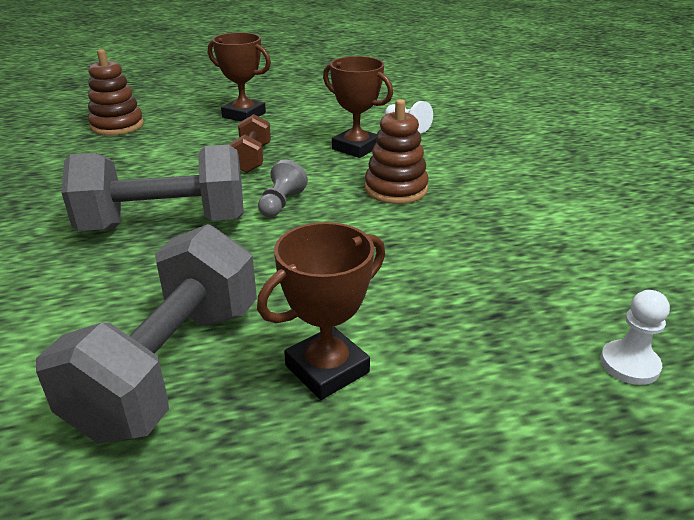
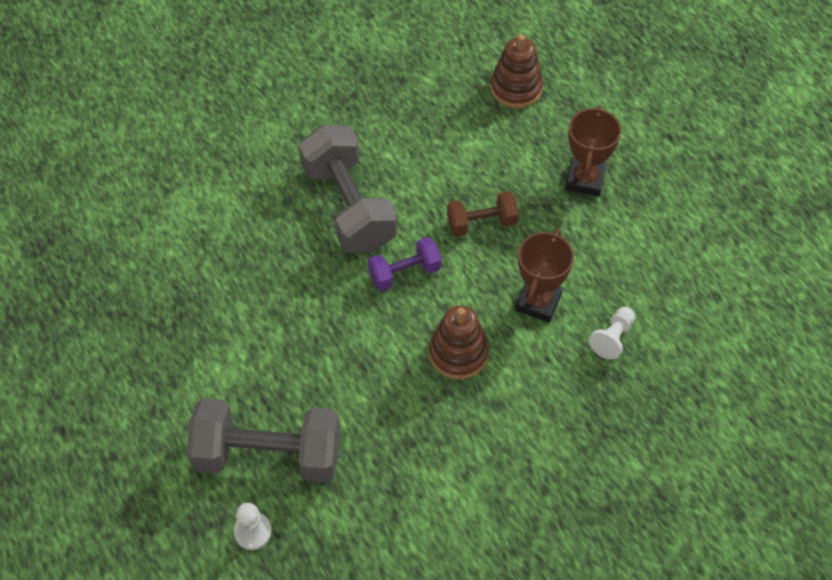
camera: 75 degrees right, 25 degrees up
grey dumbbell [36,224,257,444] -> grey dumbbell moved to [187,398,340,483]
brown trophy [257,222,385,400] -> none
grey pawn [258,160,308,217] -> purple dumbbell [368,237,442,291]

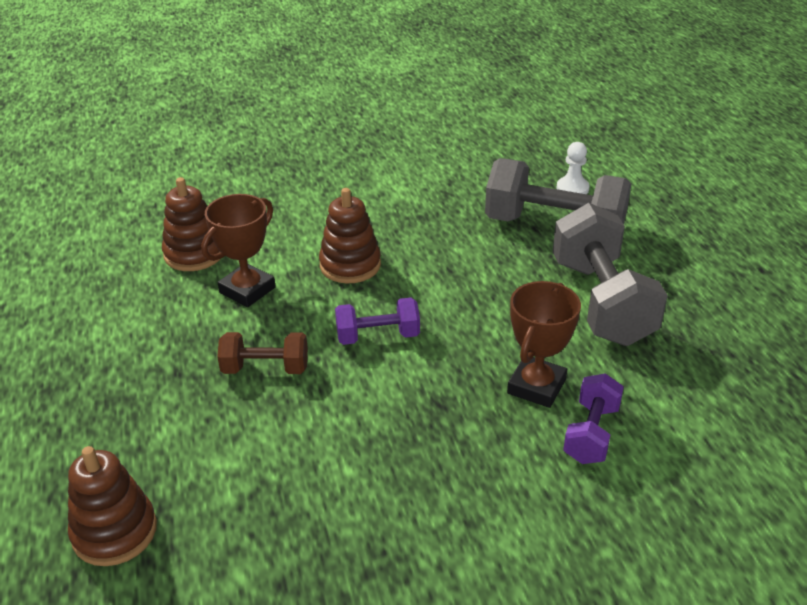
camera: 165 degrees left, 20 degrees down
grey dumbbell [299,125,397,253] -> grey dumbbell moved to [553,203,668,346]
brown trophy [565,105,621,197] -> brown trophy moved to [507,281,581,408]
white pawn [589,307,635,360] -> brown stacking toy [162,177,220,271]
none -> purple dumbbell [563,373,624,464]

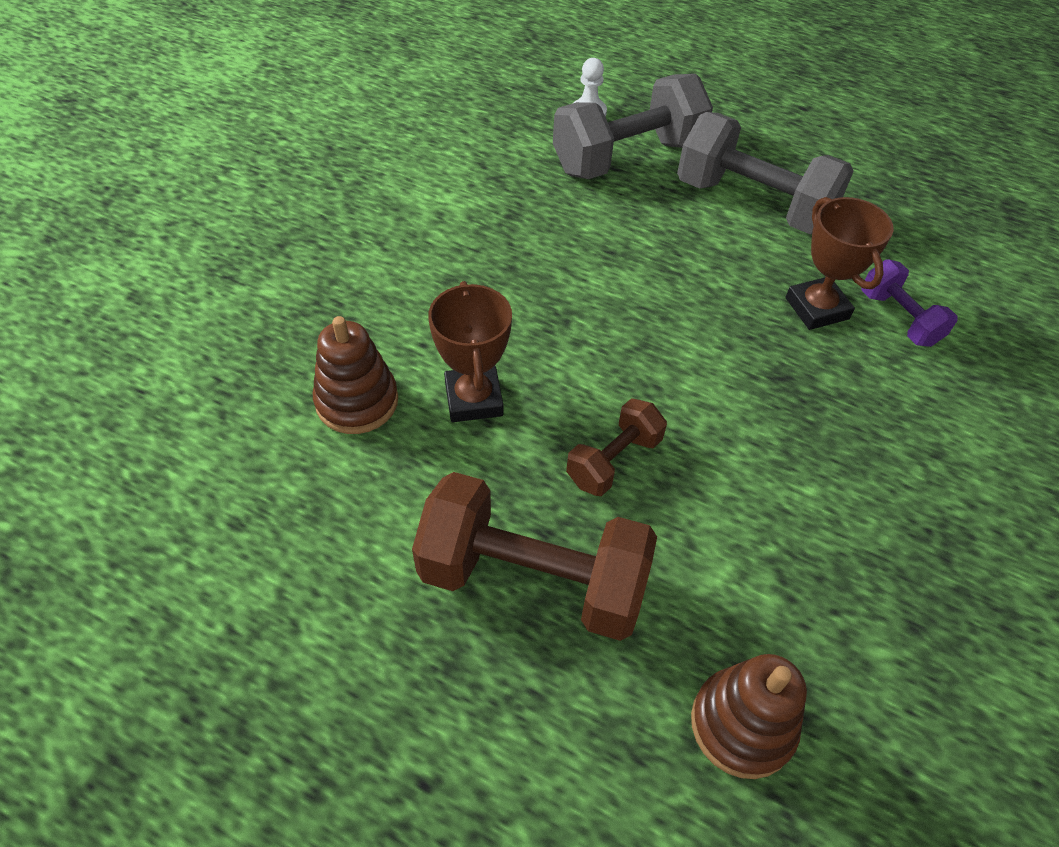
camera: 50 degrees left, 15 degrees up
brown stacking toy [319,188,381,283] -> none
purple dumbbell [335,297,420,345] -> none
none -> brown dumbbell [412,472,657,641]

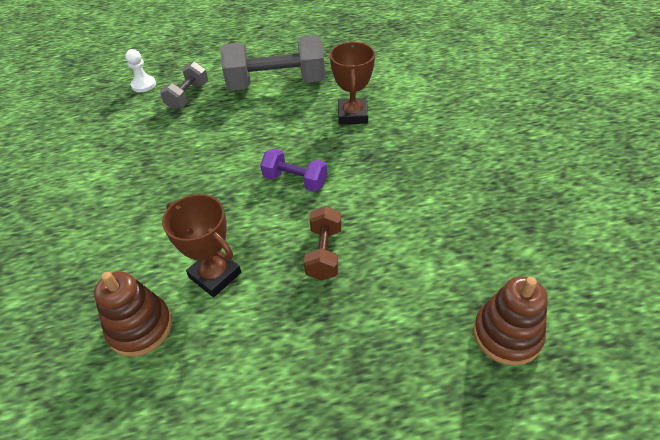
camera: 35 degrees left, 5 degrees down
brown dumbbell [412,472,657,641] -> none
grey dumbbell [553,74,713,179] -> grey dumbbell [160,62,208,110], size x0.53
brown trophy [786,197,894,330] -> brown trophy turned 60 degrees clockwise [330,42,375,124]
purple dumbbell [861,259,958,347] -> purple dumbbell moved to [260,148,327,192]

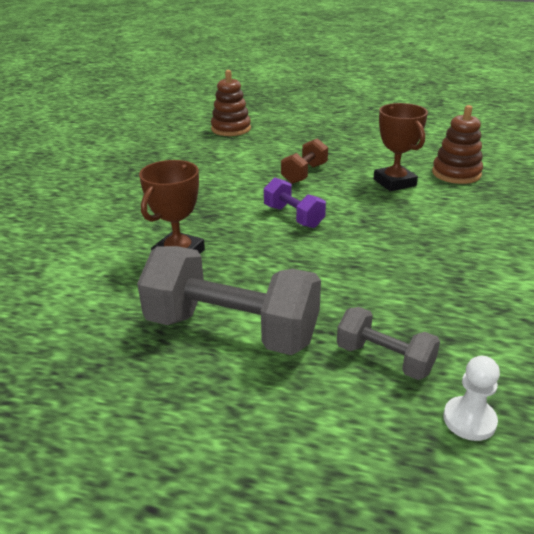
camera: 155 degrees left, 15 degrees down
grey dumbbell [160,62,208,110] -> grey dumbbell turned 75 degrees clockwise [337,307,440,380]

